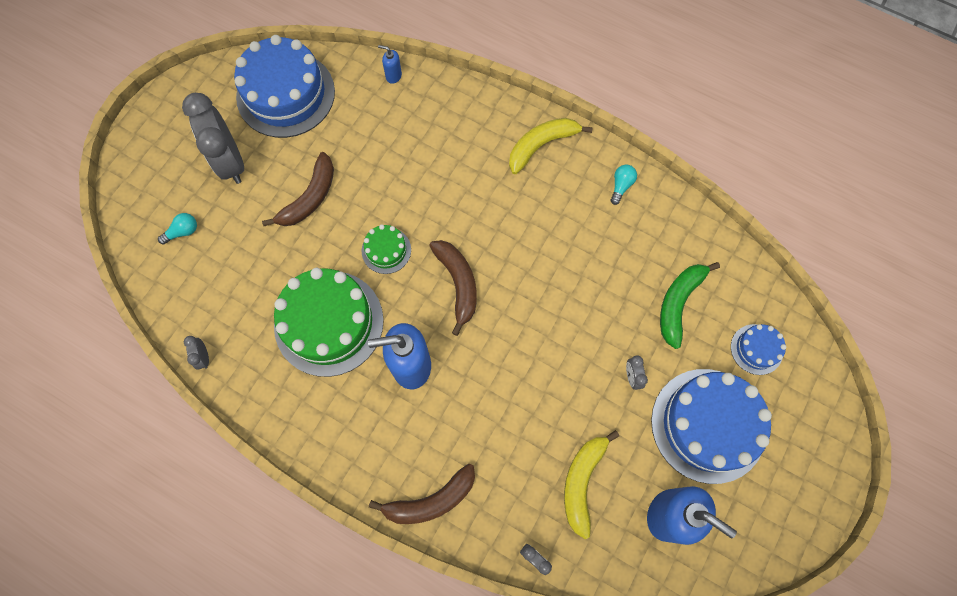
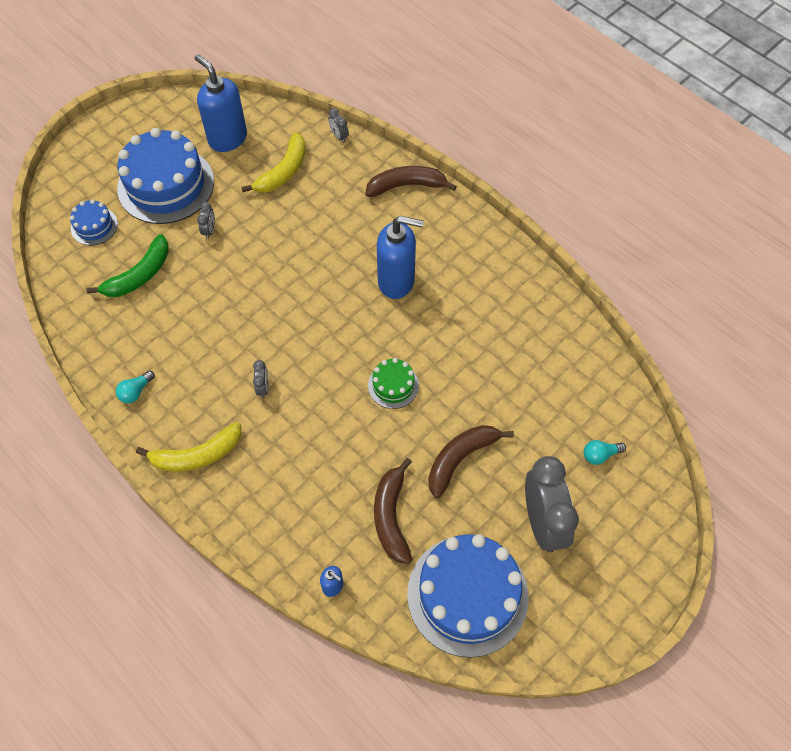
camera: 165 degrees left, 10 degrees down
grey clock [184,336,209,370] -> grey clock moved to [253,360,268,398]
green cake [274,268,384,377] -> none
brown banana [429,240,476,336] -> brown banana moved to [374,458,412,564]

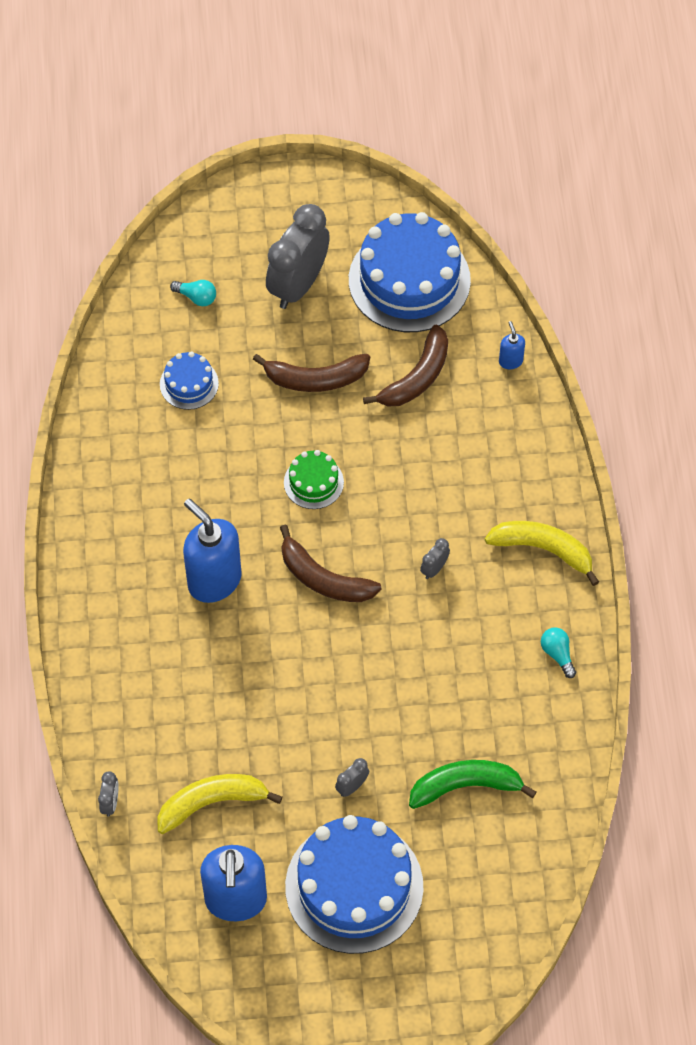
camera: 140 degrees left, 0 degrees up
blue cake [70,199,118,245] -> blue cake moved to [160,351,219,410]
turquoise light bulb [116,370,155,403] -> turquoise light bulb turned 105 degrees counterclockwise [541,627,576,678]
brown banana [365,166,457,197] -> brown banana moved to [280,525,382,602]

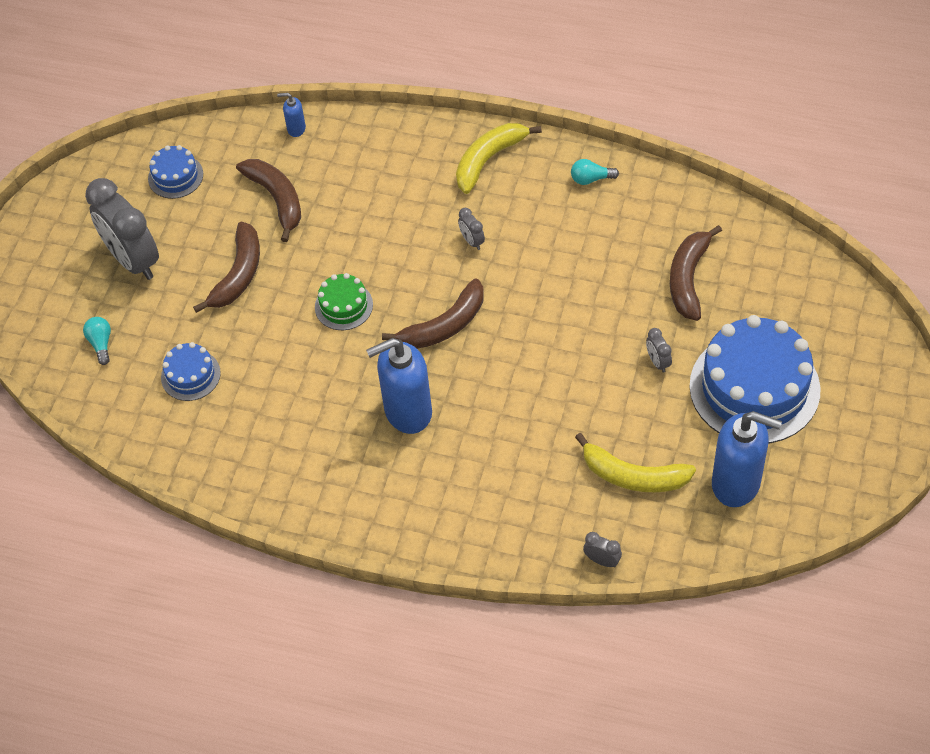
camera: 65 degrees left, 5 degrees down
yellow banana [157,774,283,834] -> yellow banana turned 75 degrees counterclockwise [575,433,696,492]
turquoise light bulb [170,280,216,306] -> turquoise light bulb turned 60 degrees counterclockwise [83,317,111,365]
blue cake [349,212,471,332] -> blue cake [148,145,203,199], size x0.47
green banana [409,760,536,809] -> brown banana [670,225,722,321]

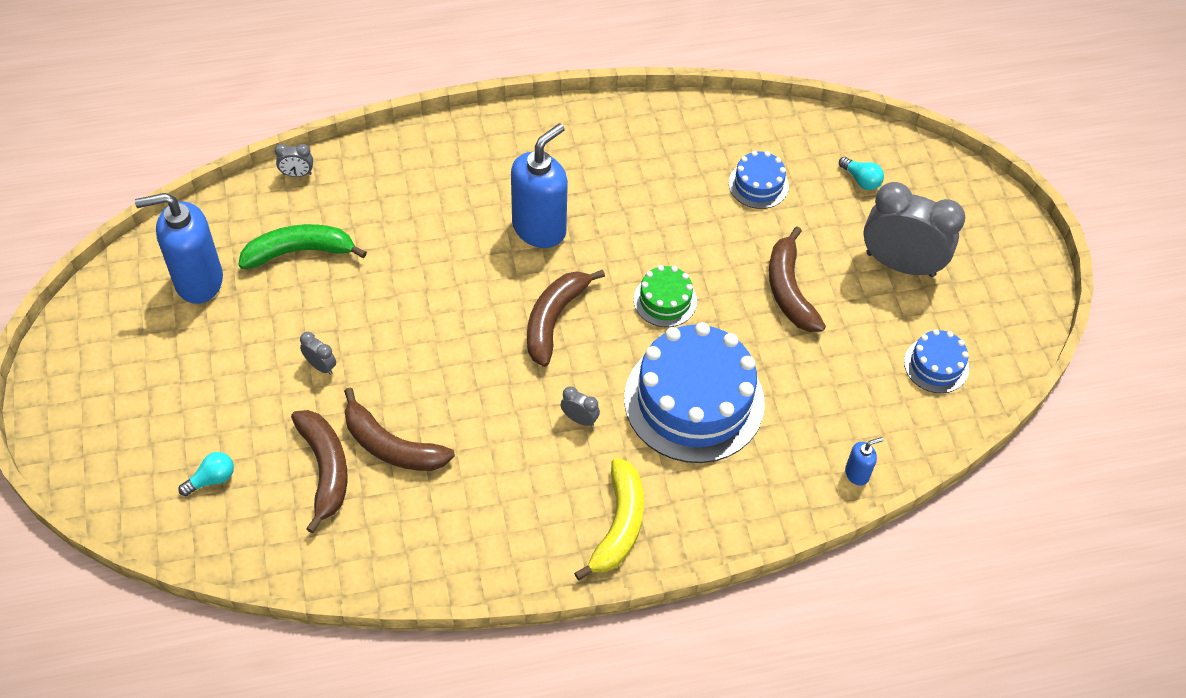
camera: 145 degrees right, 0 degrees up
brown banana [236,159,301,242] -> brown banana moved to [344,387,455,471]
turquoise light bulb [571,159,619,185] -> turquoise light bulb moved to [178,452,234,496]
yellow banana [575,433,696,492] -> green banana [238,224,367,269]
blue cake [689,315,821,443] -> blue cake moved to [624,322,765,463]

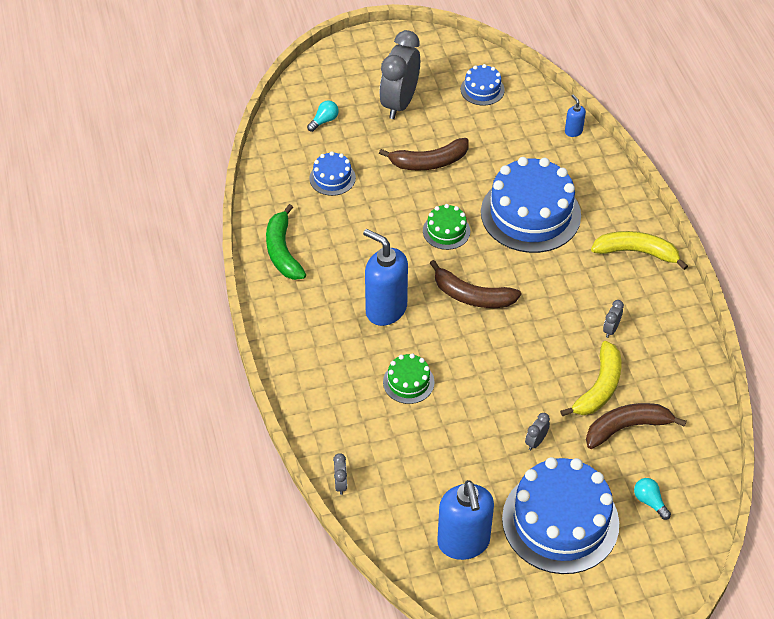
camera: 90 degrees left, 5 degrees down
green banana [238,224,367,269] -> green banana moved to [266,204,306,280]
brown banana [344,387,455,471] -> yellow banana [560,341,621,416]
grey clock [561,386,600,427] -> grey clock moved to [603,300,624,338]
none -> green cake [383,353,434,404]
none -> blue cake [502,457,619,574]

